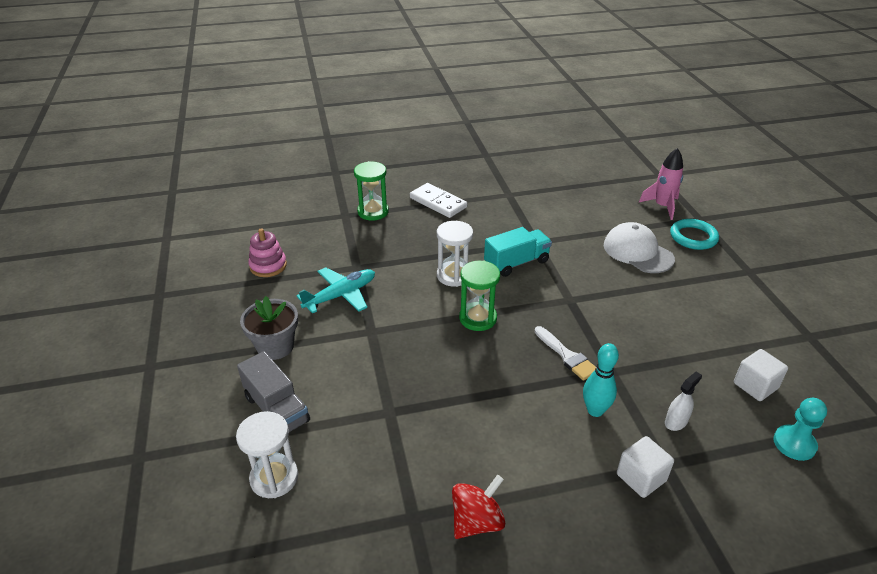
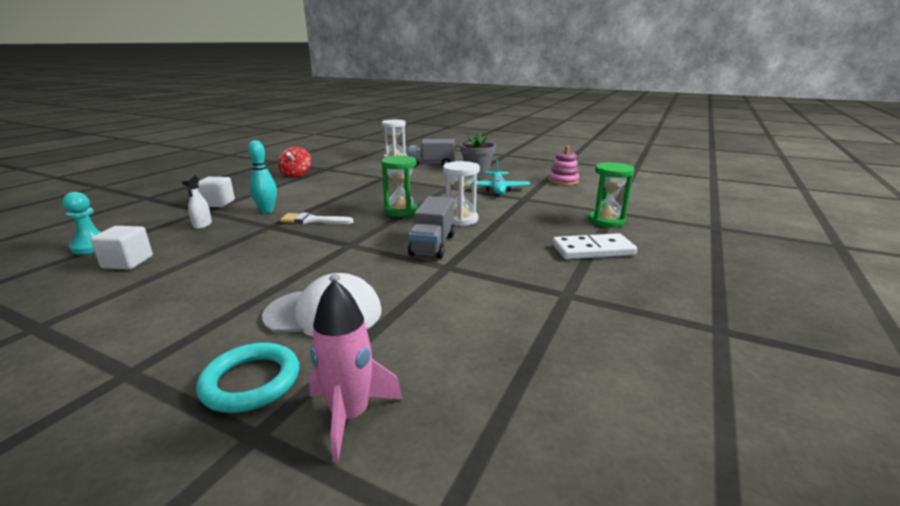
camera: 130 degrees right, 15 degrees down
turquoise truck [484,227,552,277] -> grey truck [408,196,455,259]

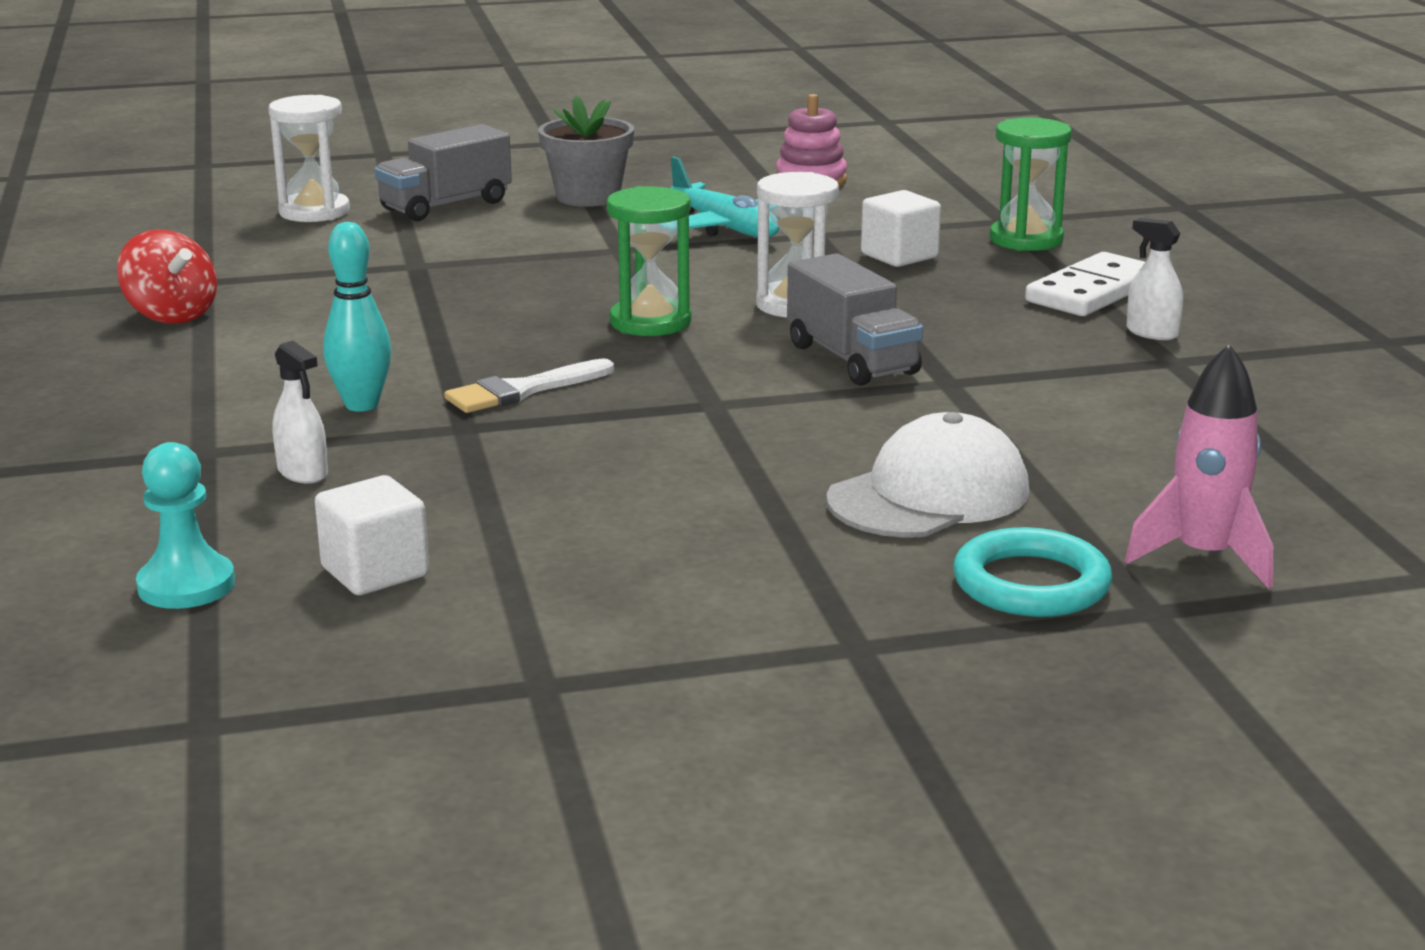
camera: 40 degrees left, 0 degrees up
white cube [198,177,235,207] -> white cube moved to [861,190,941,267]
none -> white spray bottle [1126,218,1183,340]

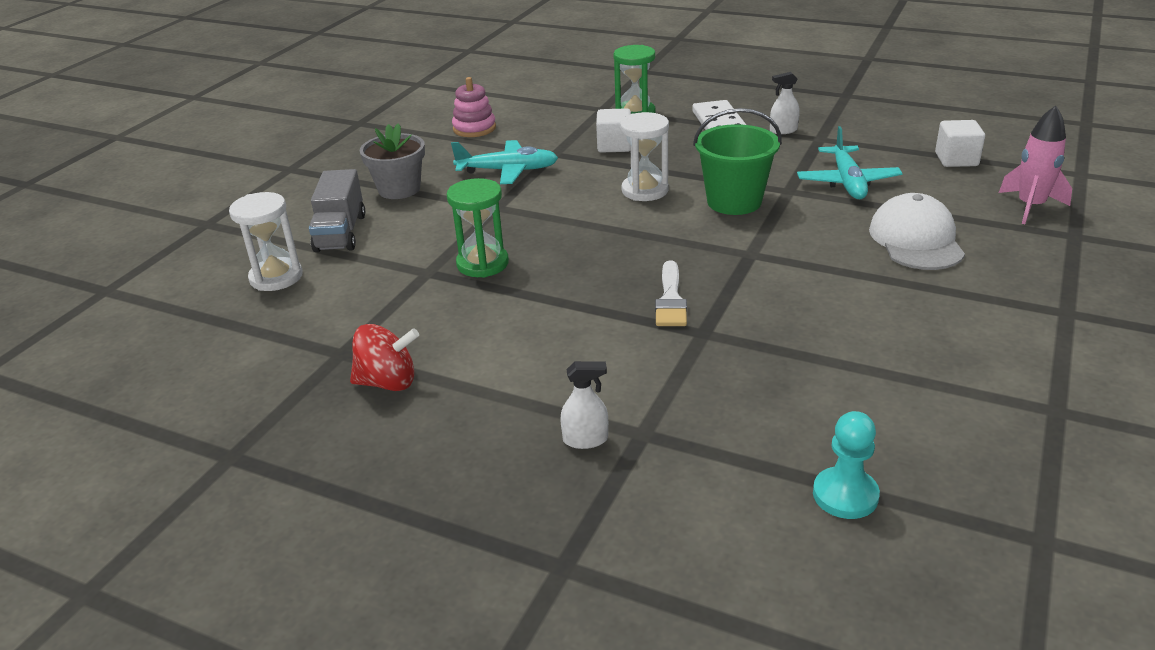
camera: 50 degrees left, 10 degrees up
white spray bottle [272,341,328,483] -> white spray bottle moved to [560,361,608,449]
white cube [315,475,429,595] -> white cube moved to [935,120,985,167]
turquoise bowling pin [323,222,391,411] -> none
green hourglass [607,186,692,336] -> green hourglass moved to [447,178,509,278]
grey truck [787,253,923,386] -> green bucket [693,108,782,215]
turquoise ring [953,527,1112,617] -> none
none -> turquoise plane [797,126,902,199]

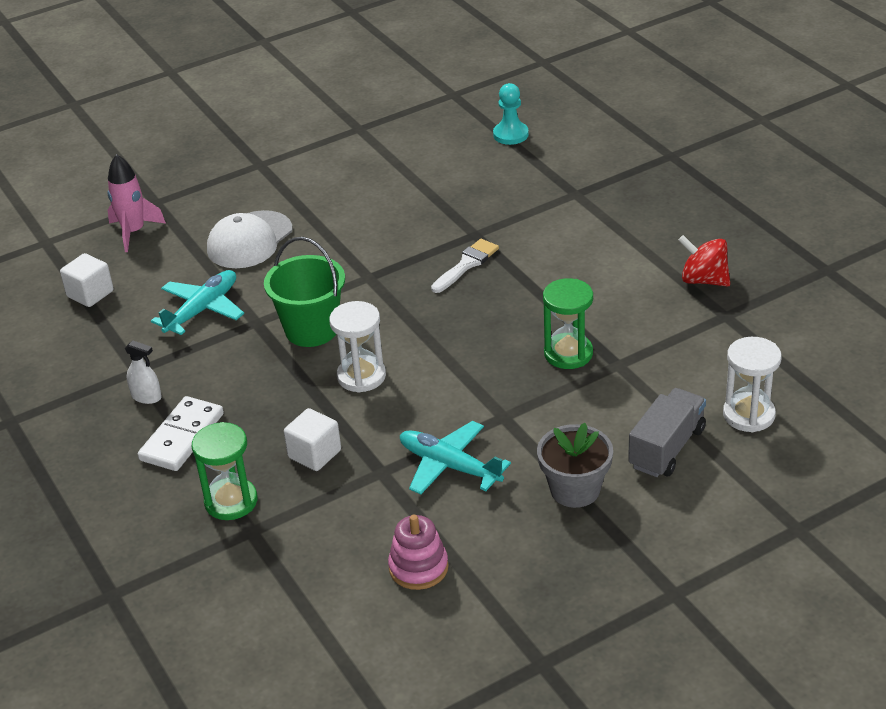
camera: 145 degrees left, 5 degrees up
white spray bottle [560,361,608,449] -> none

